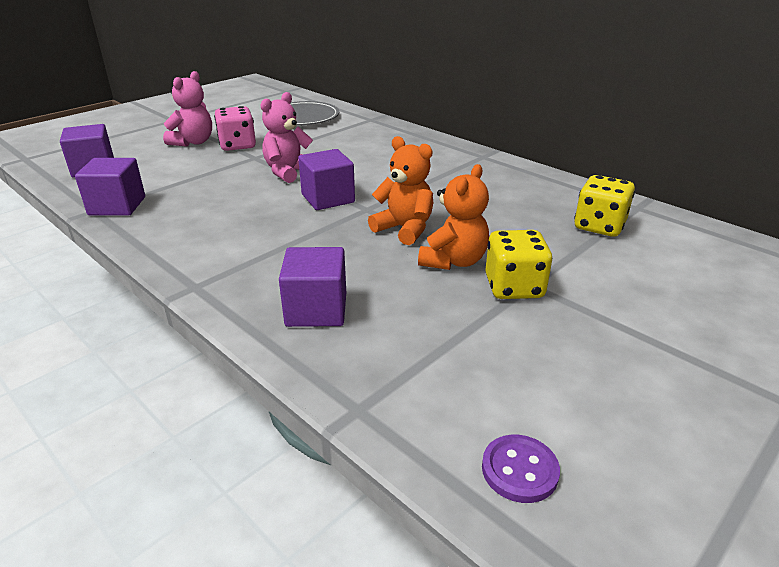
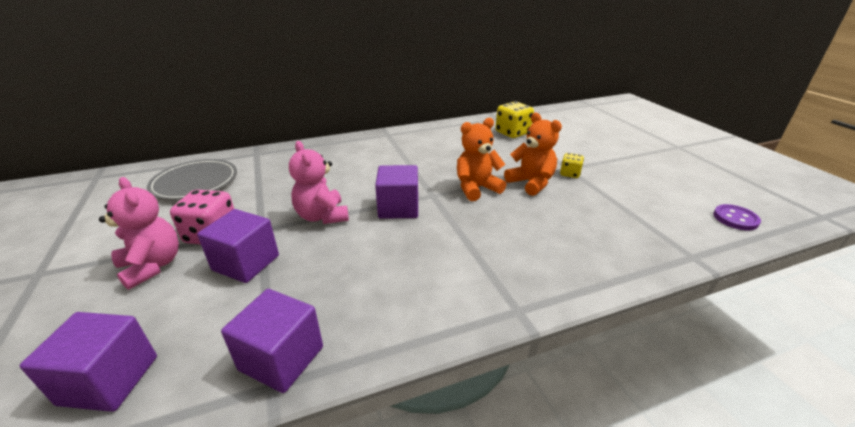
camera: 65 degrees left, 0 degrees up
purple cube [279,247,346,327] -> purple cube moved to [197,209,279,283]
yellow dice [485,230,552,299] -> yellow dice [560,153,584,178], size x0.57

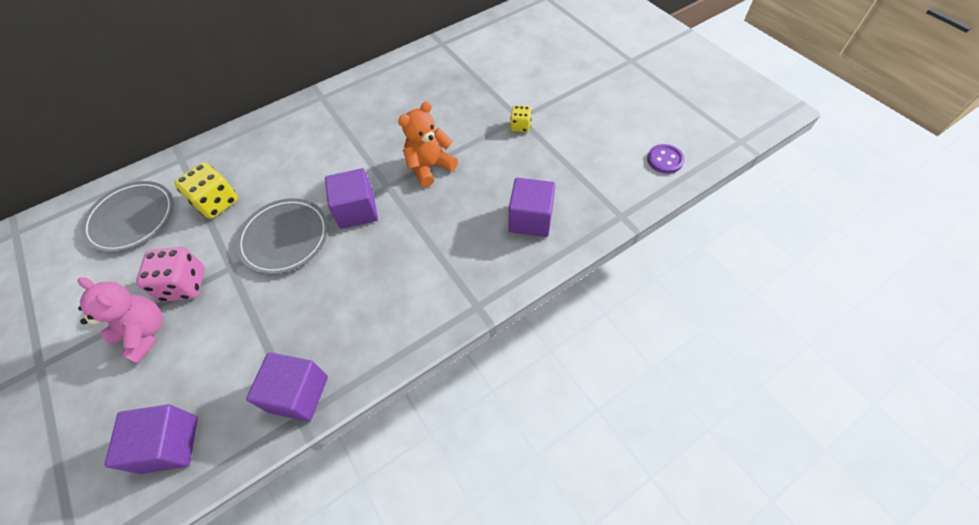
camera: 10 degrees left, 25 degrees up
purple cube [197,209,279,283] -> purple cube moved to [509,178,556,237]
pink teddy bear [289,141,349,224] -> grey plate [236,198,328,274]
yellow dice [495,102,534,138] -> yellow dice moved to [174,162,238,219]
orange teddy bear [504,113,562,196] -> none

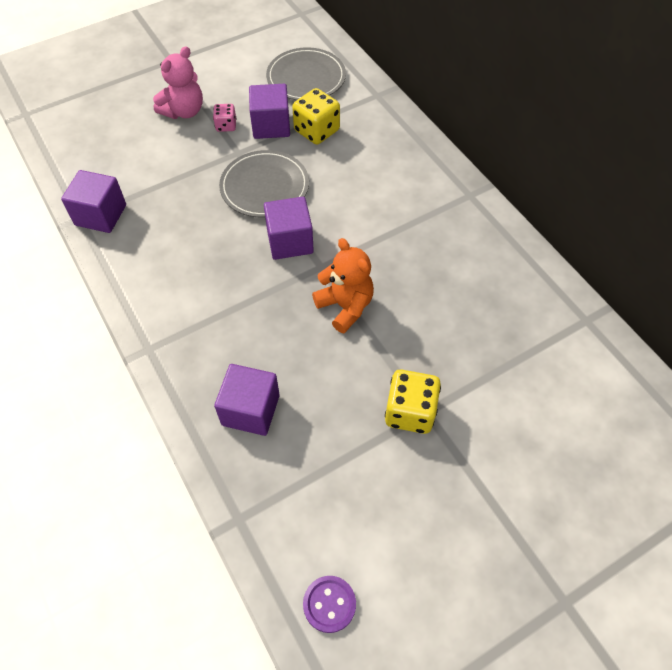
camera: 90 degrees right, 0 degrees up
purple cube [105,404,198,474] -> purple cube moved to [249,84,290,139]
pink dice [136,247,205,302] -> pink dice [213,104,236,132], size x0.57
yellow dice [510,105,532,132] -> yellow dice [385,369,441,434], size x1.76

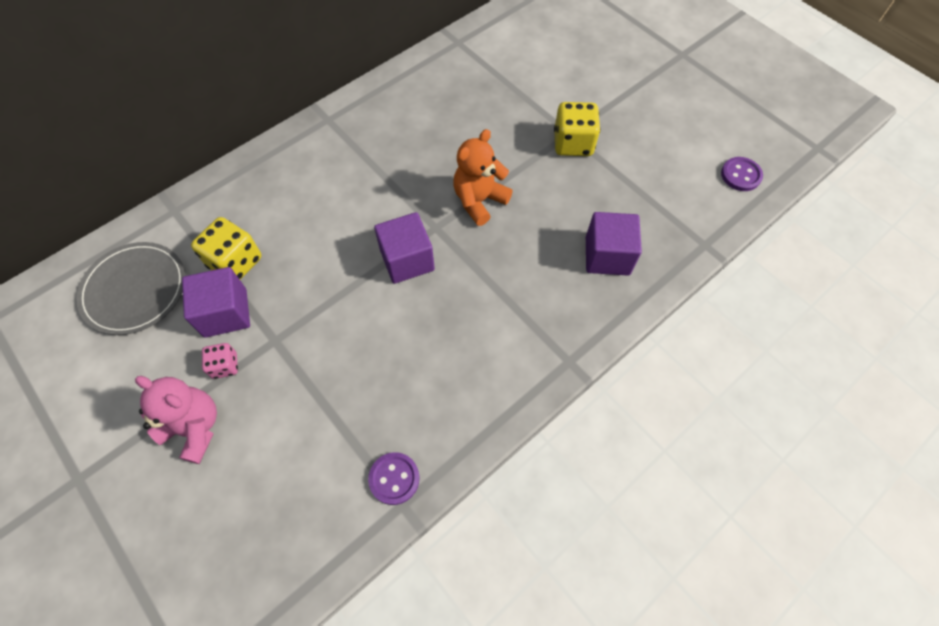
camera: 100 degrees left, 5 degrees up
purple cube [61,170,126,233] -> purple button [368,452,419,505]
grey plate [219,150,309,218] -> none

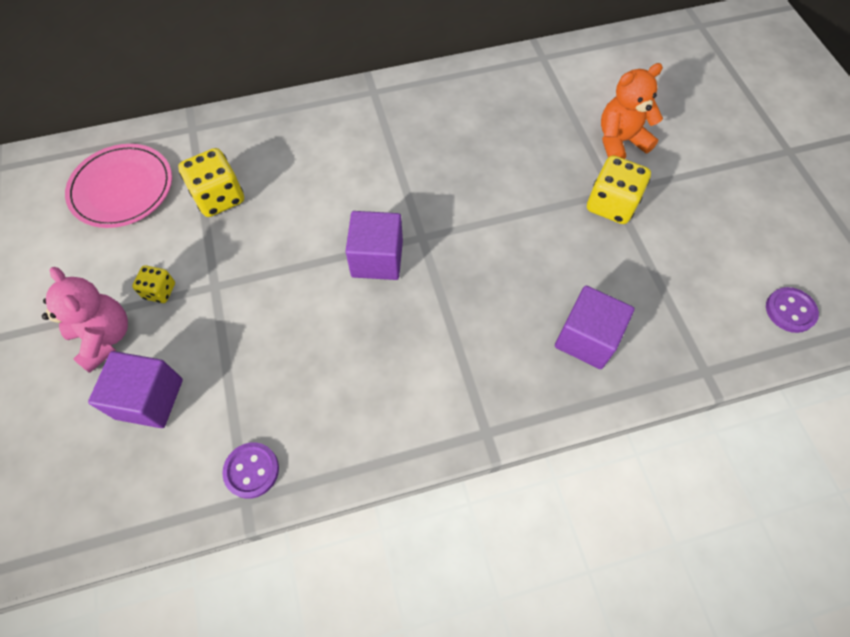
camera: 25 degrees right, 0 degrees up
grey plate [76,242,185,335] -> pink plate [65,144,172,228]
purple cube [182,267,250,338] -> purple cube moved to [88,351,183,428]
pink dice [202,343,238,379] -> yellow dice [132,265,175,303]
orange teddy bear [453,129,513,226] -> orange teddy bear moved to [601,63,663,159]

